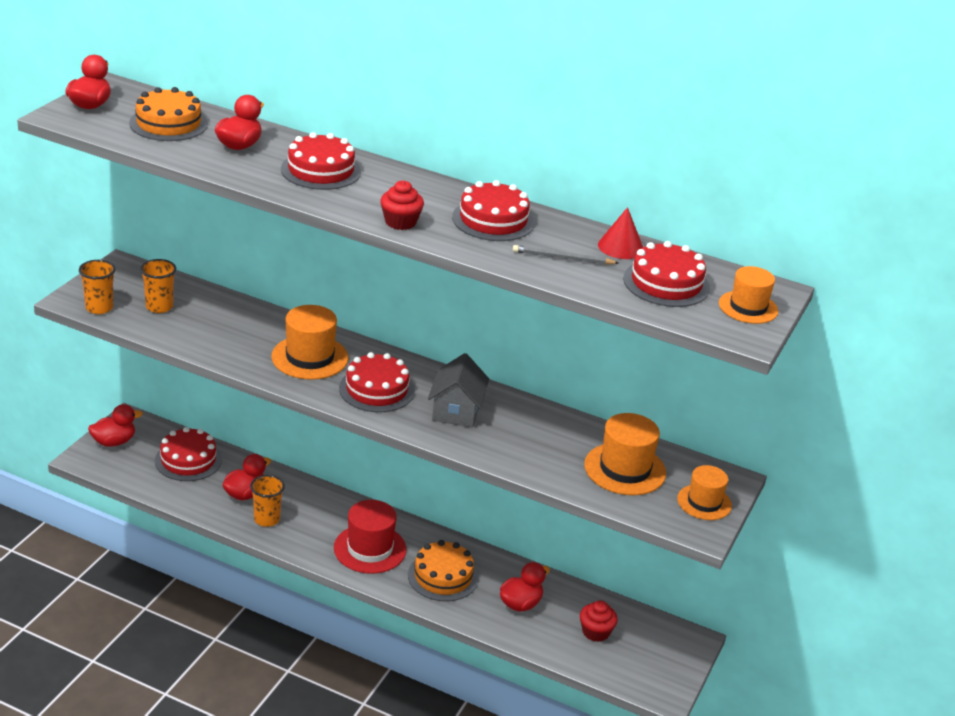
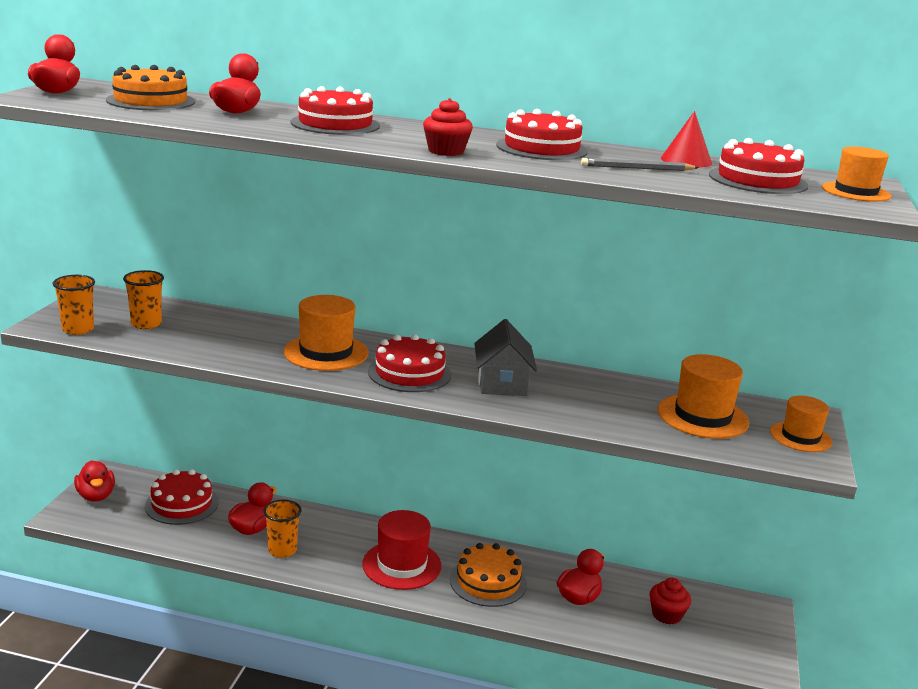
camera: 10 degrees left, 10 degrees down
red duck [88,404,143,447] -> red duck turned 105 degrees clockwise [74,460,115,501]

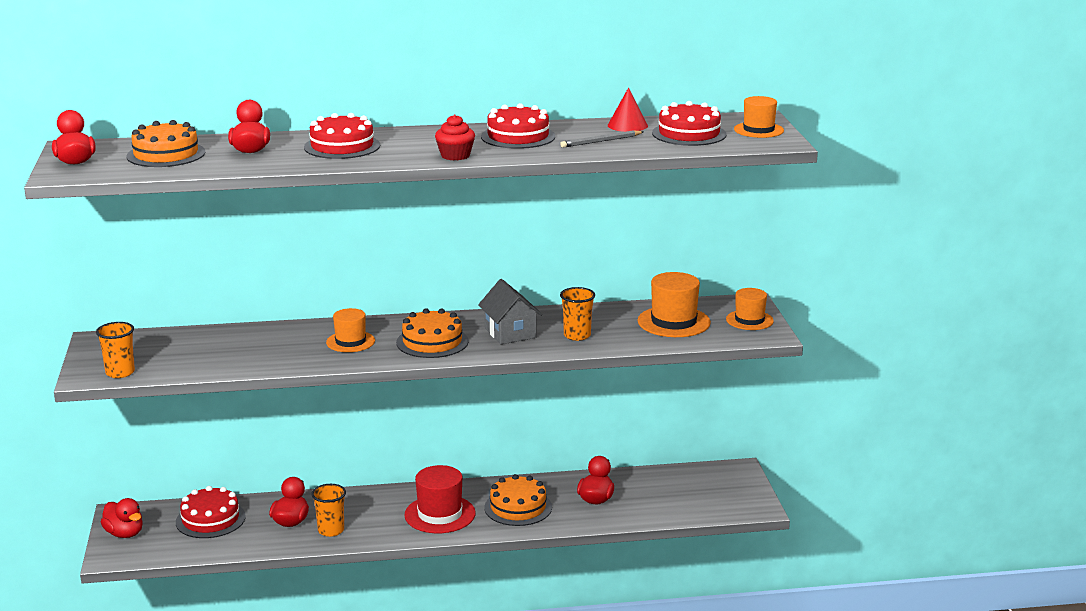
camera: 20 degrees left, 0 degrees up
orange cup [123,270,164,329] -> orange cup moved to [560,287,595,341]
orange hat [283,295,368,371] -> orange hat [326,308,375,352], size x0.65
red cake [368,334,451,392] -> orange cake [396,308,469,358]
red cupcake [650,578,691,625] -> none

